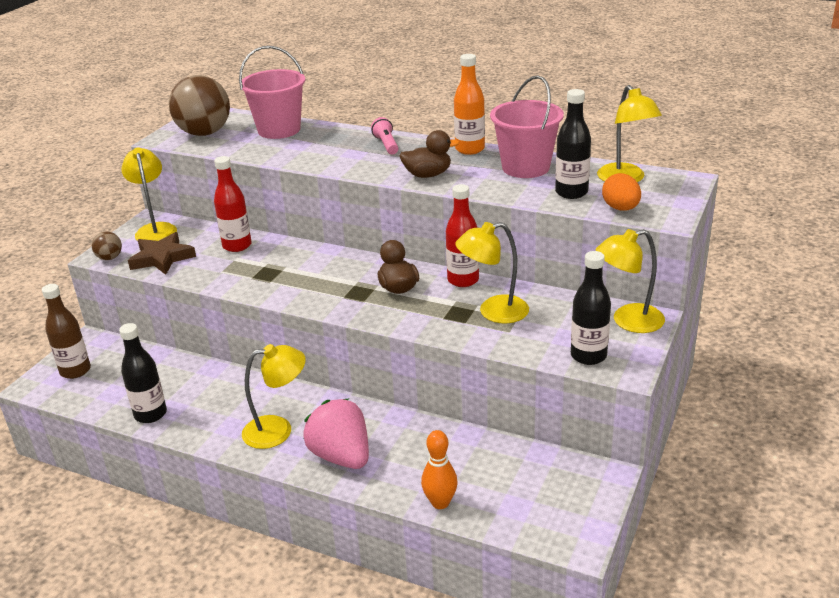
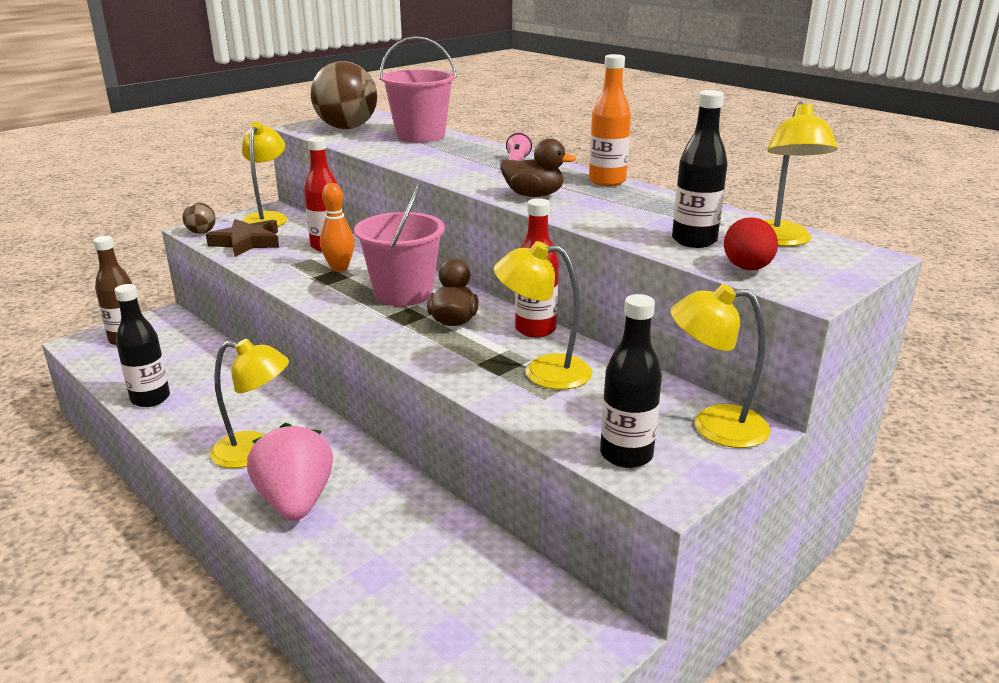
camera: 20 degrees right, 5 degrees down
orange bowling pin [421,430,458,509] -> orange bowling pin moved to [320,183,355,272]
pink bucket [490,76,564,178] -> pink bucket moved to [354,184,445,306]
orange egg [602,173,641,211] -> red egg [724,217,778,270]

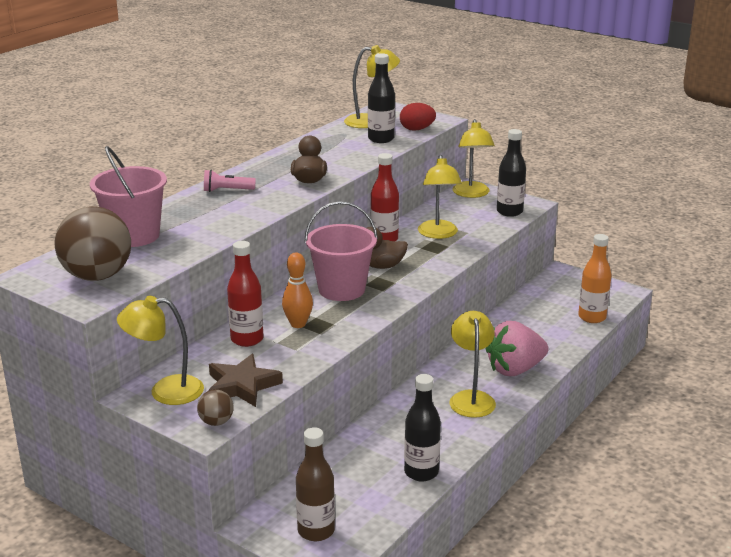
camera: 100 degrees left, 0 degrees up
orange bottle [589,54,631,186] -> orange bottle moved to [578,234,612,323]

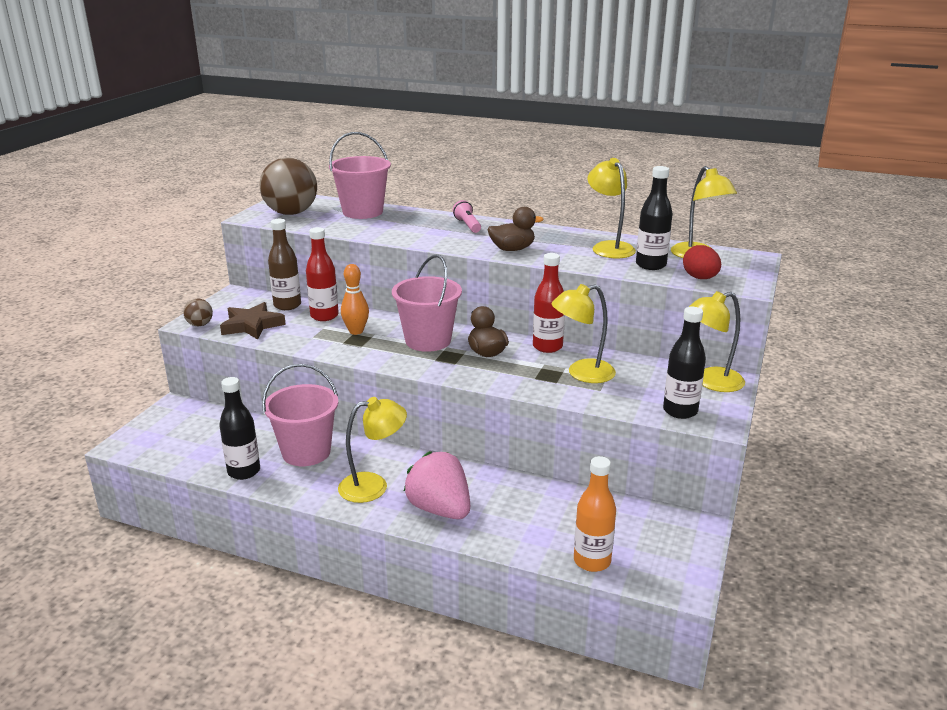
camera: 75 degrees right, 0 degrees up
yellow lamp [117,296,204,405] -> yellow lamp moved to [587,158,636,258]
brown bottle [296,427,335,541] -> brown bottle moved to [268,219,301,310]
none -> pink bucket [262,364,338,466]

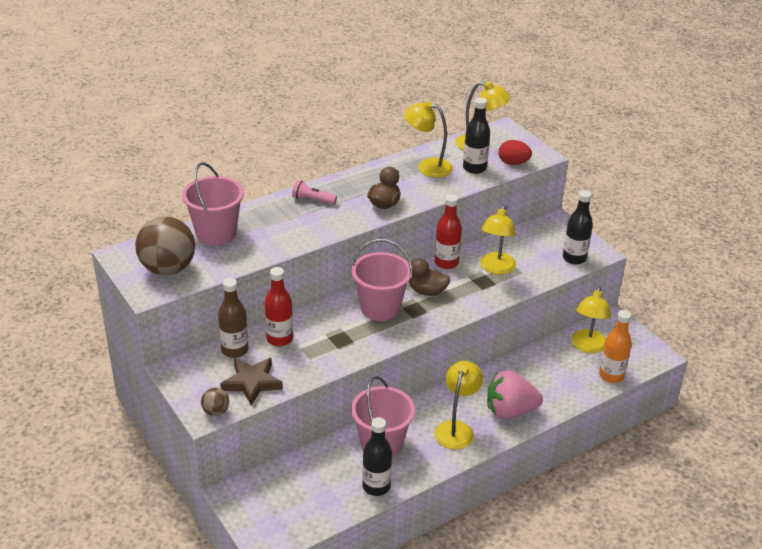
camera: 55 degrees left, 10 degrees up
orange bowling pin [341,264,369,335] -> none
yellow lamp [689,291,745,392] -> yellow lamp moved to [571,286,611,353]

